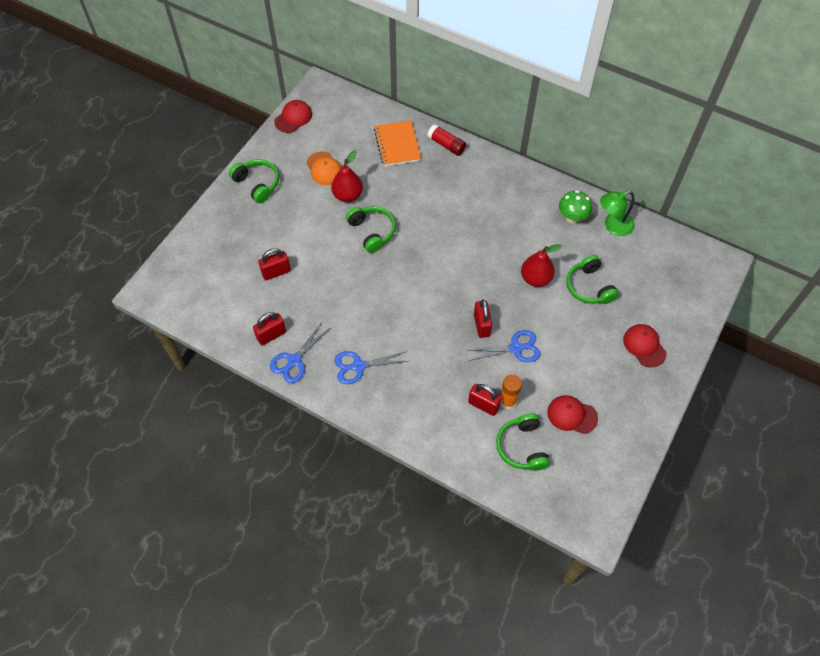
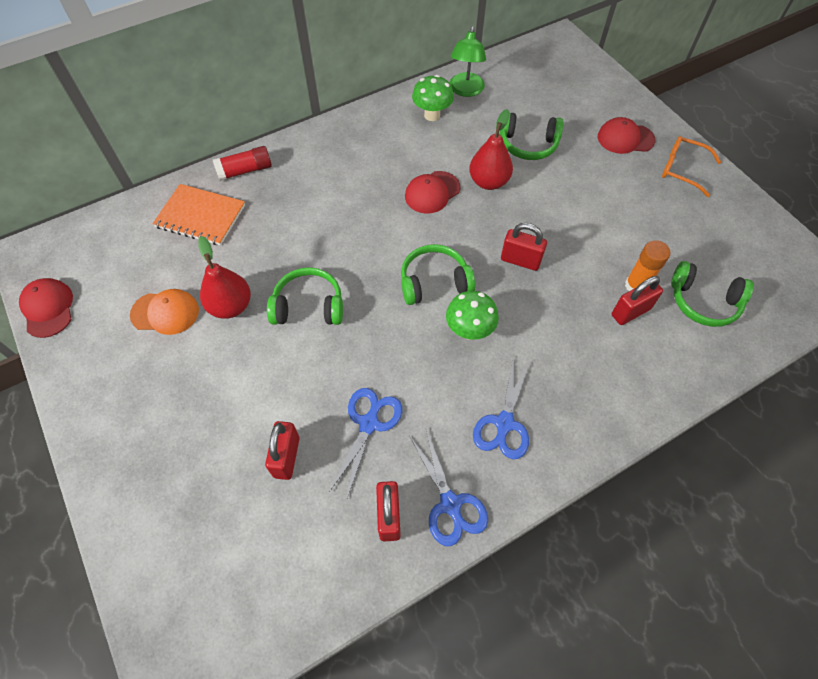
camera: 60 degrees left, 0 degrees up
green headphones [229,159,279,203] -> green headphones moved to [401,244,475,305]
blue scissors [468,330,541,362] -> blue scissors moved to [329,388,402,498]
red cap [547,395,598,434] -> red cap moved to [405,171,461,214]
none -> green mushroom [446,291,499,340]
none -> orange glasses [662,136,721,197]

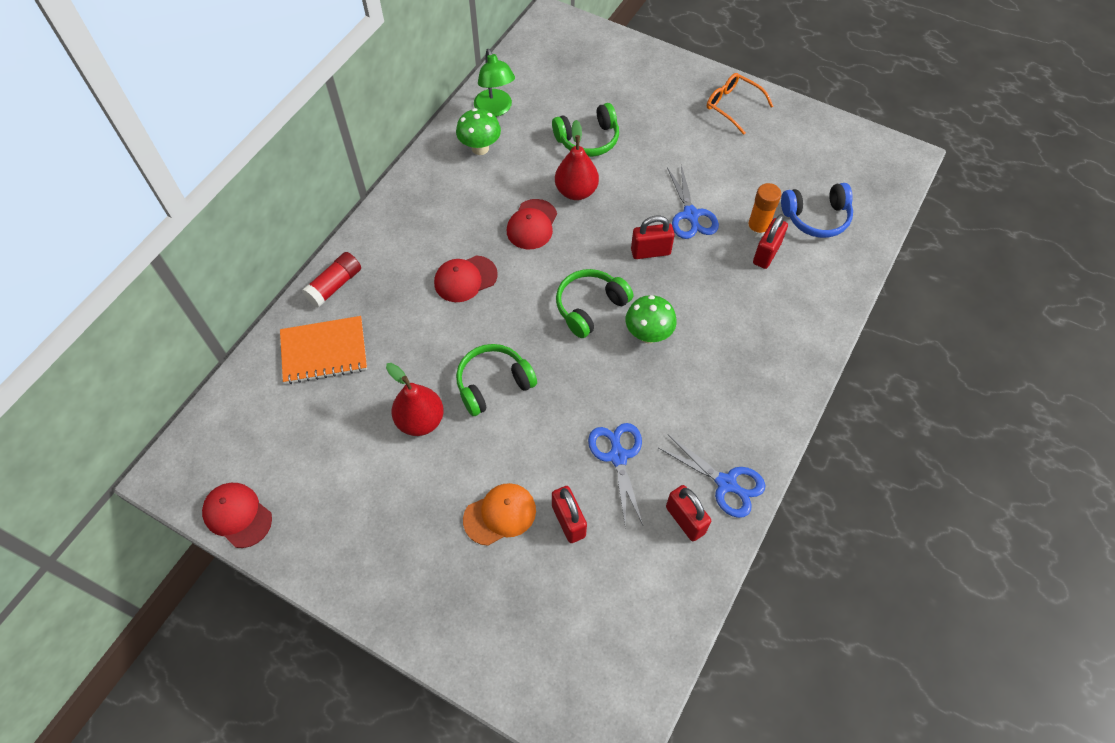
camera: 30 degrees left, 0 degrees up
orange cap [130,289,199,335] -> orange cap moved to [463,483,536,546]
blue scissors [473,357,530,459] -> blue scissors moved to [667,165,719,239]
red cap [598,117,655,154] -> red cap moved to [434,255,498,302]
orange glasses [662,136,721,197] -> orange glasses turned 45 degrees clockwise [707,73,773,135]
green headphones [671,261,754,327] -> blue headphones [781,183,853,238]

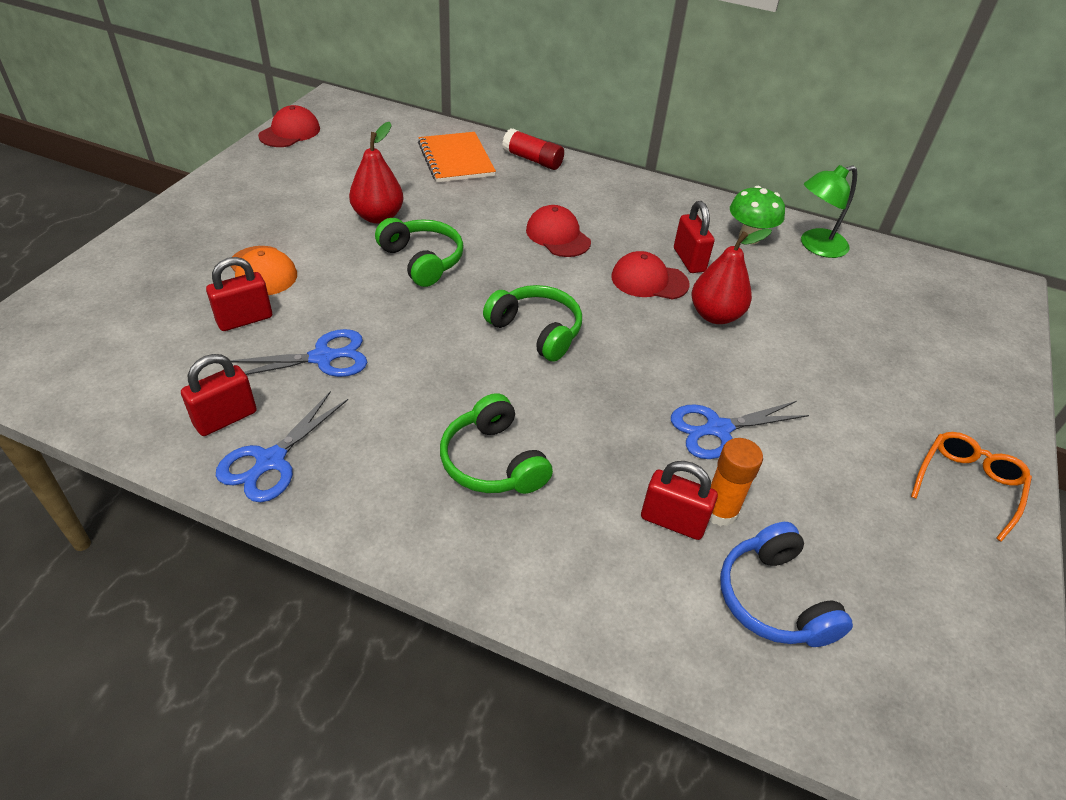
camera: 80 degrees right, 15 degrees down
green headphones [552,103,619,157] -> green headphones moved to [440,393,553,494]
green mushroom [626,295,677,343] -> none
red padlock [631,216,675,259] -> red padlock moved to [674,201,715,273]

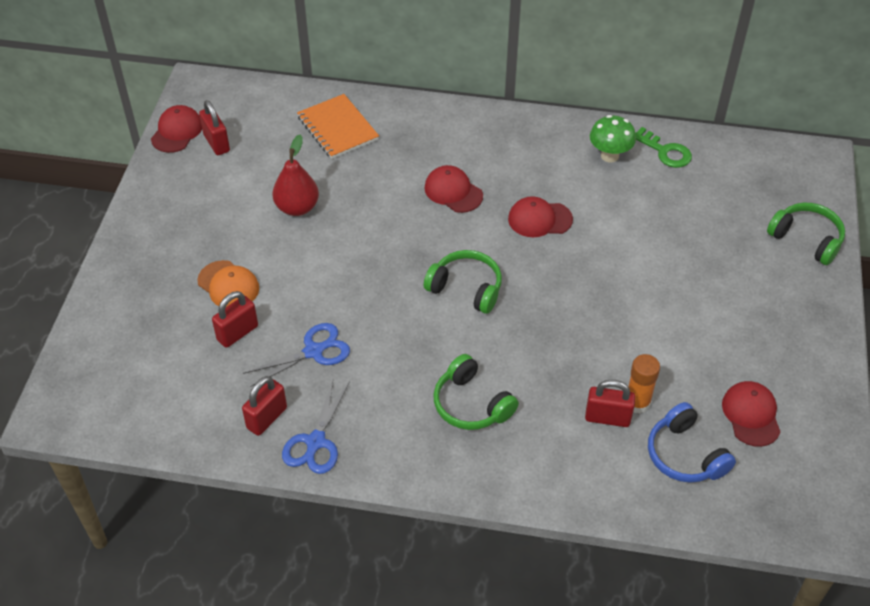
camera: 10 degrees left, 5 degrees up
green headphones [375,218,464,287] -> green headphones moved to [767,203,845,265]
red glue stick [502,128,564,170] -> none
blue scissors [671,401,809,459] -> none
red padlock [674,201,715,273] -> red padlock moved to [199,100,230,155]
red pear [692,228,772,324] -> none
green lamp [801,165,857,258] -> green key [635,127,692,168]
orange glasses [911,432,1032,542] -> none
none -> red cap [722,381,781,447]

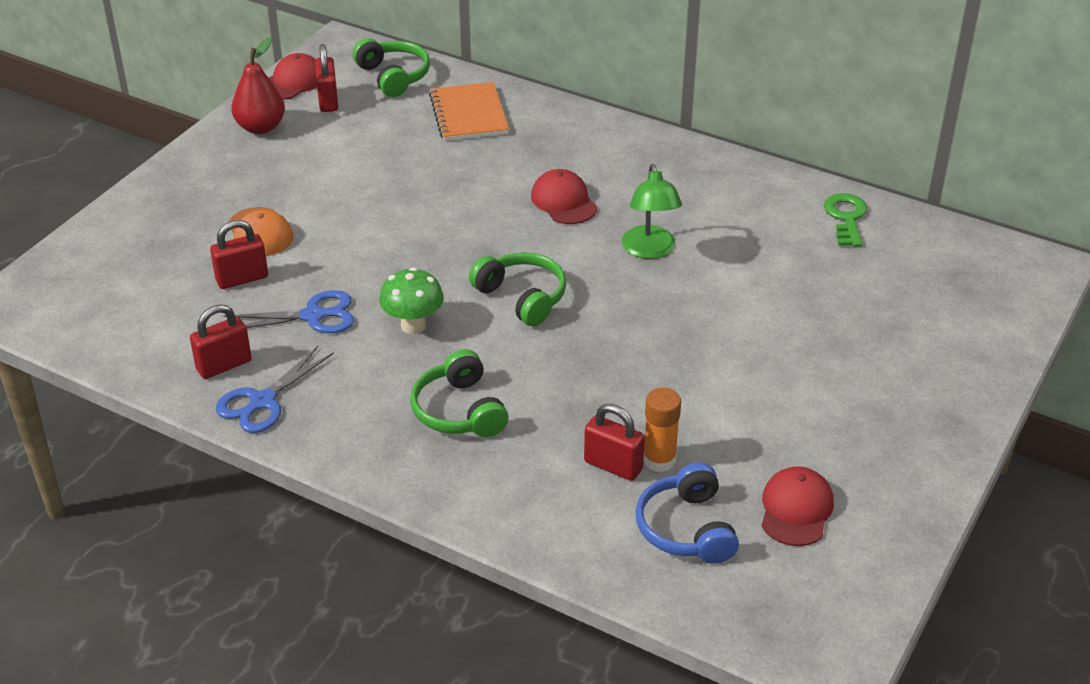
camera: 20 degrees right, 10 degrees down
red pear [273,135,319,216] -> red pear moved to [231,37,285,134]
red cap [508,196,573,237] -> green lamp [622,164,682,259]
green mushroom [590,115,636,162] -> green mushroom moved to [379,267,444,334]
green key [635,127,692,168] -> green key turned 150 degrees counterclockwise [824,193,867,247]
green headphones [767,203,845,265] -> green headphones moved to [352,38,430,97]

